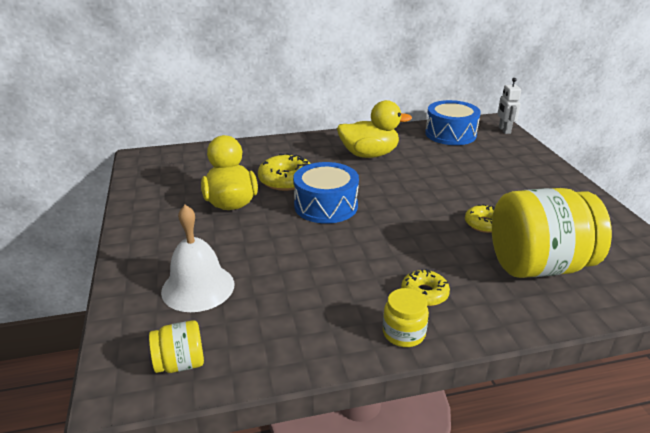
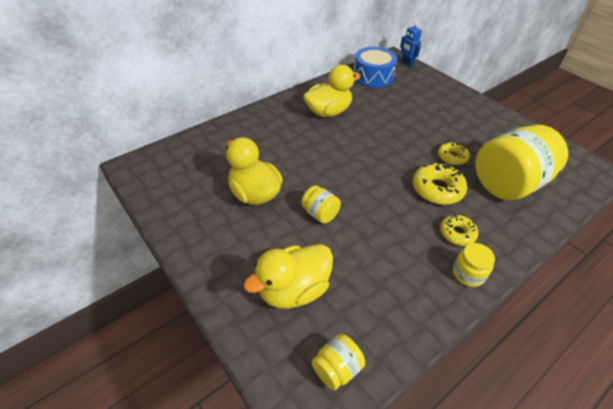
camera: 25 degrees left, 15 degrees up
white bell [161,205,234,312] -> yellow duck [243,244,333,309]
yellow donut [258,153,311,191] -> yellow donut moved to [413,162,467,205]
blue drum [293,162,359,224] -> none
white robot [497,78,521,134] -> blue robot [400,21,422,67]
none -> yellow jar [301,186,341,224]

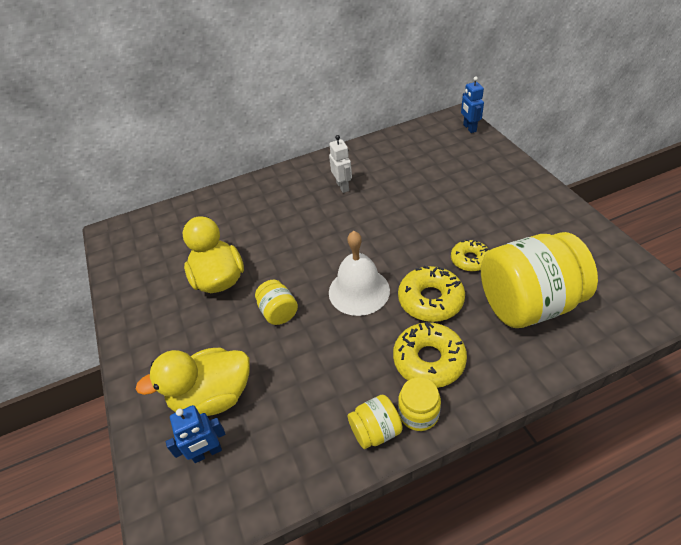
camera: 20 degrees right, 0 degrees up
yellow duck [303,65,361,117] -> white robot [329,135,352,193]
yellow jar [312,334,365,391] -> yellow jar moved to [348,394,403,449]
blue drum [353,47,397,88] -> none
yellow donut [440,214,478,246] -> yellow donut [393,321,467,388], size x1.58
none -> blue robot [166,405,225,463]
none -> white bell [329,231,390,316]

